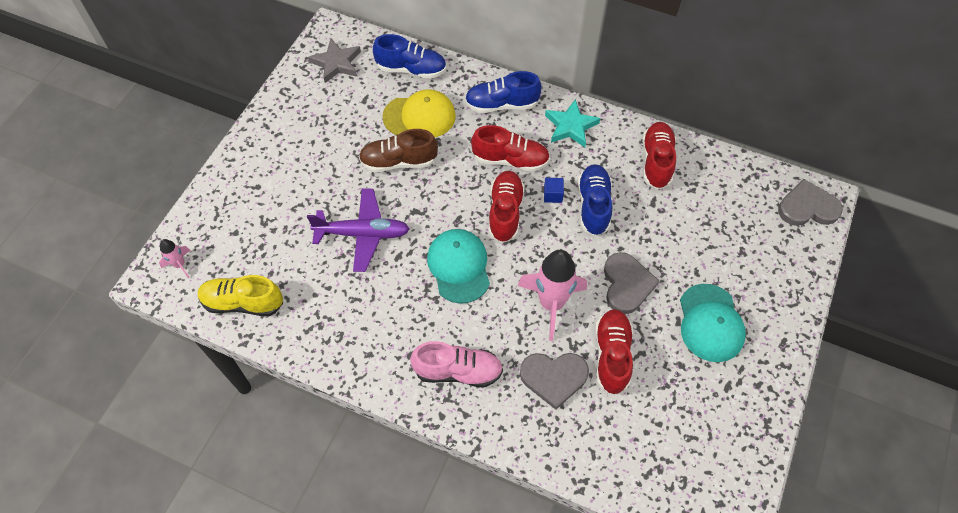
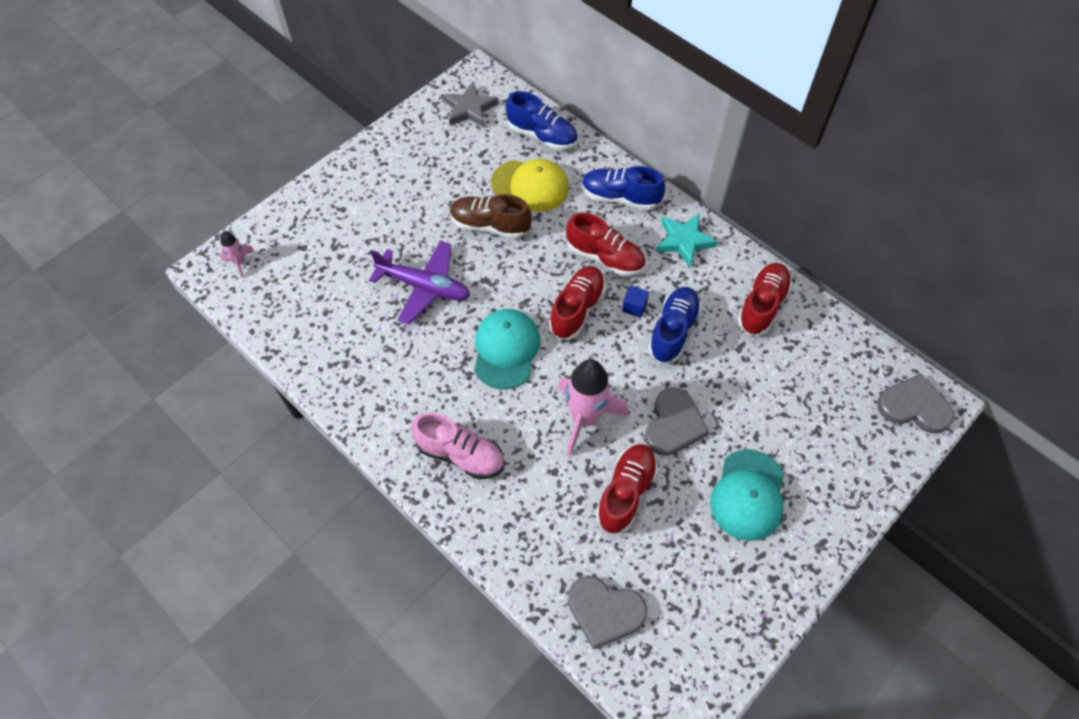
camera: 20 degrees right, 0 degrees up
yellow shoe [198,275,283,316] -> none
grey heart [520,353,589,410] -> grey heart moved to [568,576,647,649]

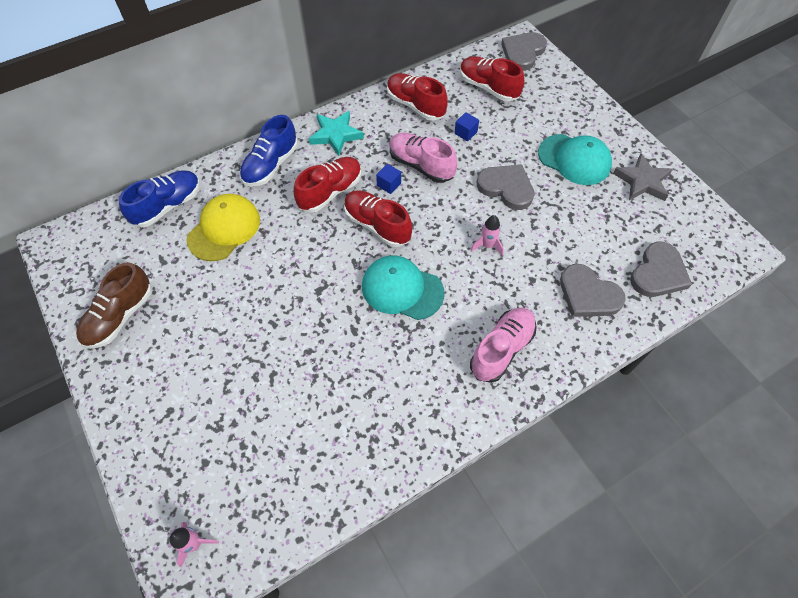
camera: 75 degrees left, 0 degrees up
purple plane [369,241,470,325] -> none
grey star [443,82,499,128] -> grey star moved to [613,153,673,201]
brown shoe [450,194,532,239] -> brown shoe moved to [76,262,152,349]
pink rocket [558,359,629,456] -> pink rocket [470,215,504,256], size x0.48
red shoe [596,444,658,533] -> red shoe moved to [460,56,524,101]
blue shoe [648,287,702,363] -> pink shoe [390,133,457,183]
none -> blue cube [454,112,479,141]
none -> grey heart [560,264,626,317]

